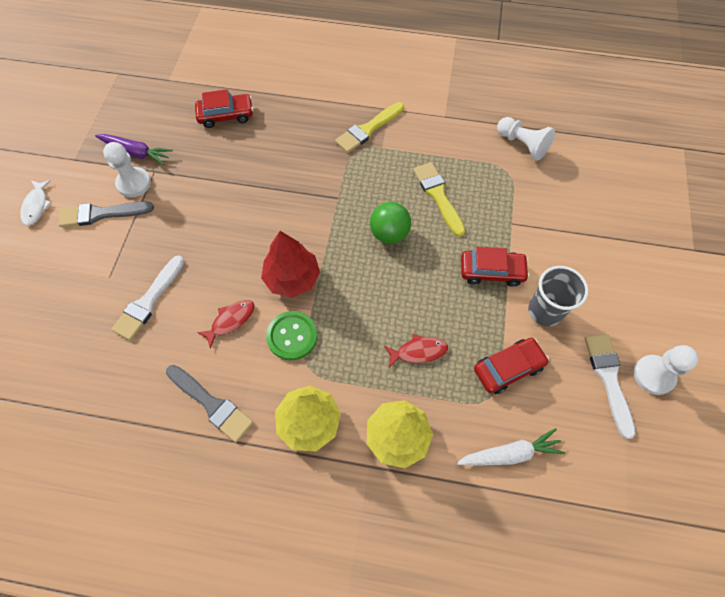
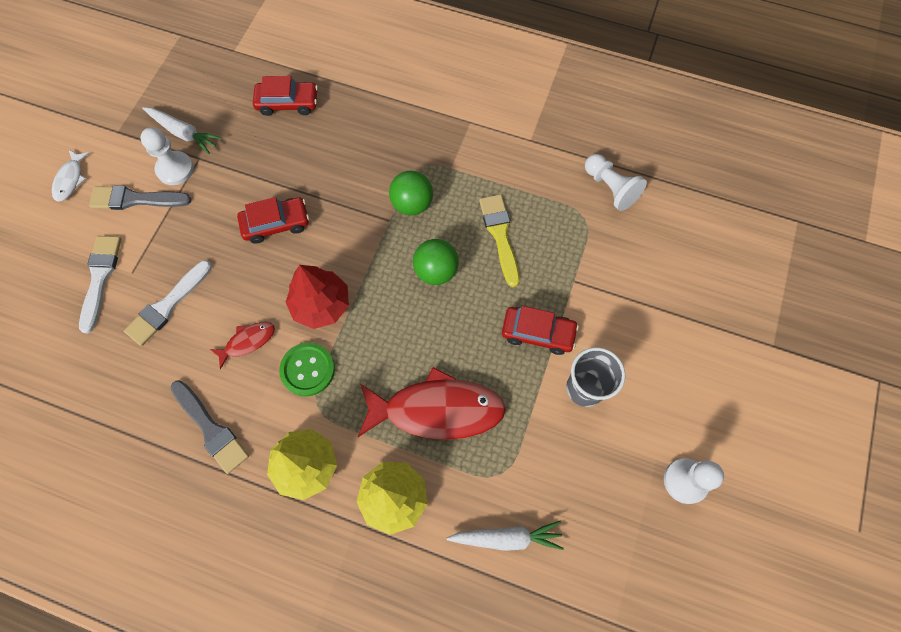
camera: 10 degrees right, 5 degrees up
purple carrot [95,134,173,165] -> white carrot [142,107,222,154]
yellow brush [335,102,404,153] -> none
red fish [384,334,448,367] -> red fish [358,367,506,440], size x2.14
red car [474,338,549,394] -> red car moved to [237,197,309,244]
white brush [584,334,635,439] -> white brush moved to [79,236,121,333]
none -> green ball [389,171,433,215]

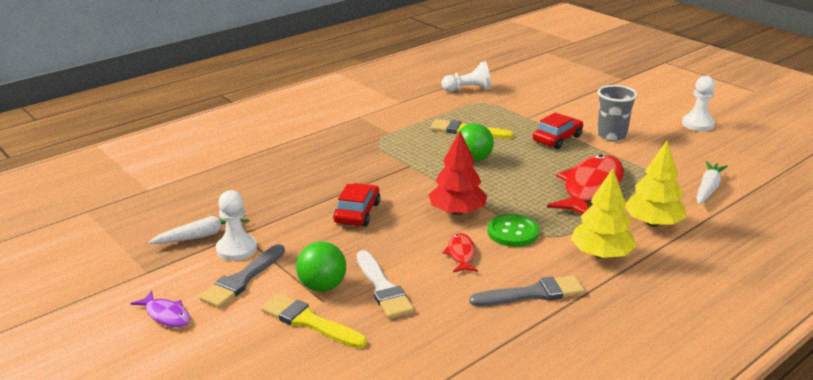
camera: 60 degrees left, 40 degrees down
white fish [52,150,89,201] -> purple fish [130,291,191,327]
white brush [79,236,121,333] -> yellow brush [261,294,367,349]
red car [253,76,318,116] -> none
green ball [389,171,433,215] -> green ball moved to [296,242,346,292]

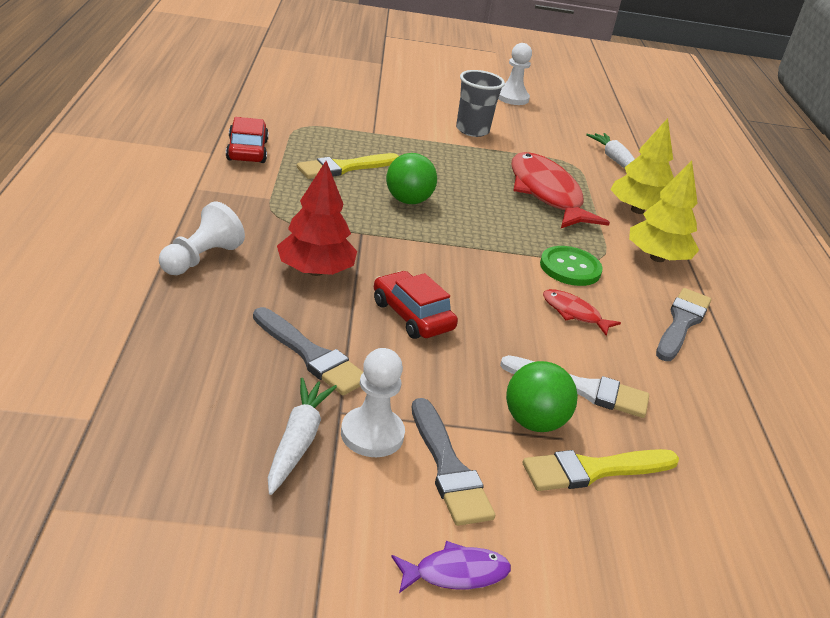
camera: 55 degrees left, 5 degrees up
red tree [429,131,487,215] -> red tree moved to [277,161,357,276]
white pawn [442,61,491,92] -> white pawn moved to [159,201,245,275]
red car [533,113,583,149] -> red car moved to [226,117,269,163]
none -> grey brush [253,307,363,395]

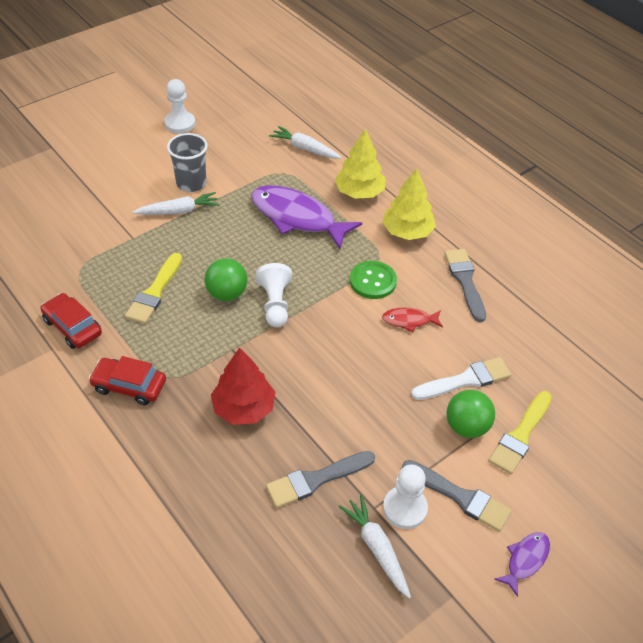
camera: 35 degrees left, 15 degrees up
white pawn [159,201,245,275] -> white pawn moved to [255,263,292,327]
grey brush [253,307,363,395] -> grey brush turned 150 degrees clockwise [266,451,375,508]
red car [374,271,458,339] -> red car moved to [88,356,166,405]
red fish [511,152,610,228] -> purple fish [251,185,362,249]
none -> white carrot [132,192,220,215]

